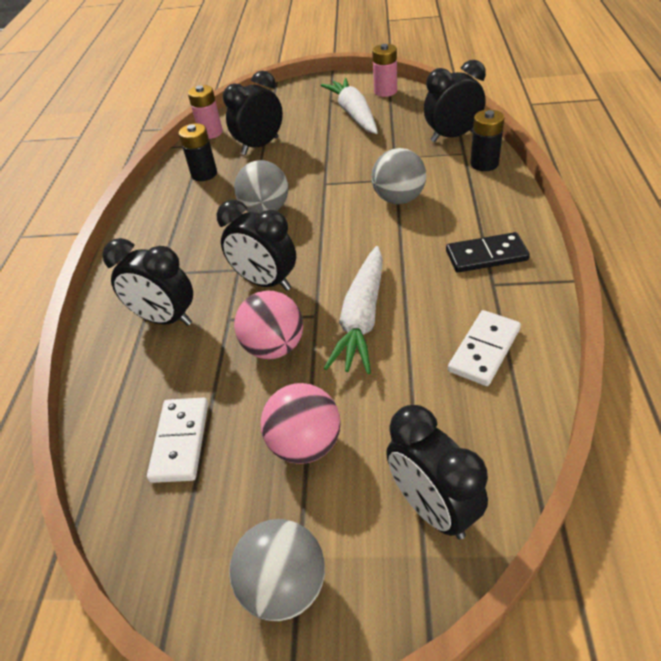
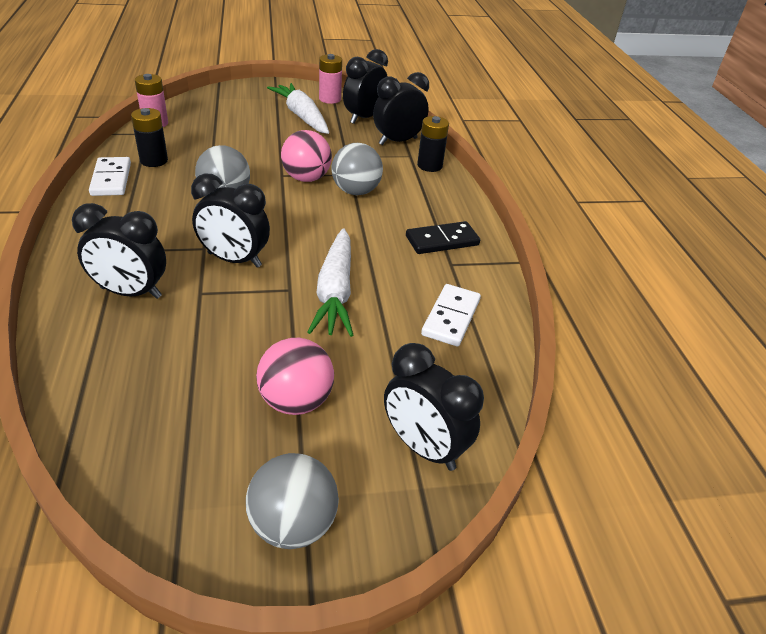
camera: 20 degrees left, 5 degrees down
white domino [147,397,208,483] -> white domino moved to [89,157,131,196]
black clock [223,71,283,155] -> black clock moved to [343,49,388,124]
pink ball [234,291,303,359] -> pink ball moved to [281,130,332,182]

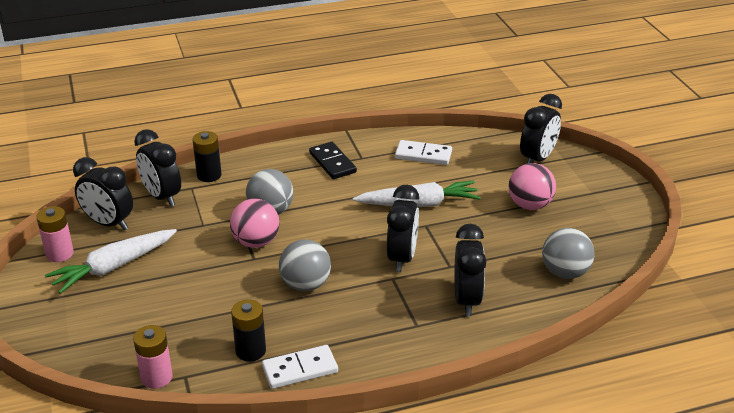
camera: 95 degrees left, 5 degrees down
grey ball [246,453,339,549] -> grey ball moved to [542,228,595,279]

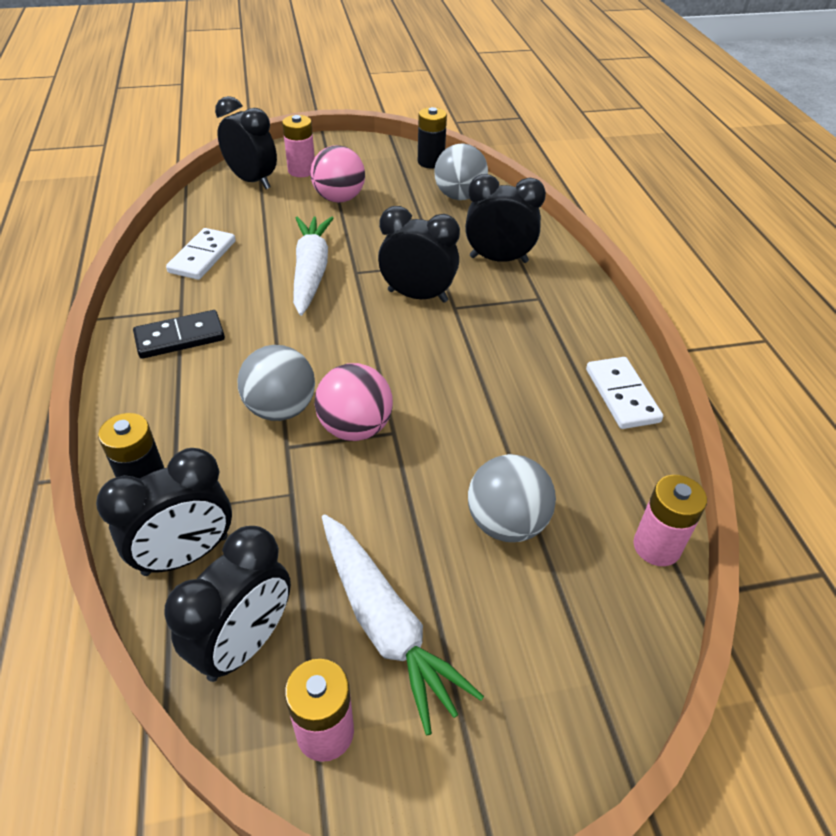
camera: 85 degrees left, 10 degrees up
black battery [231,300,266,362] -> black battery moved to [418,107,447,169]
grey ball [279,239,331,291] -> grey ball moved to [468,454,556,542]
none -> pink battery [282,115,315,177]

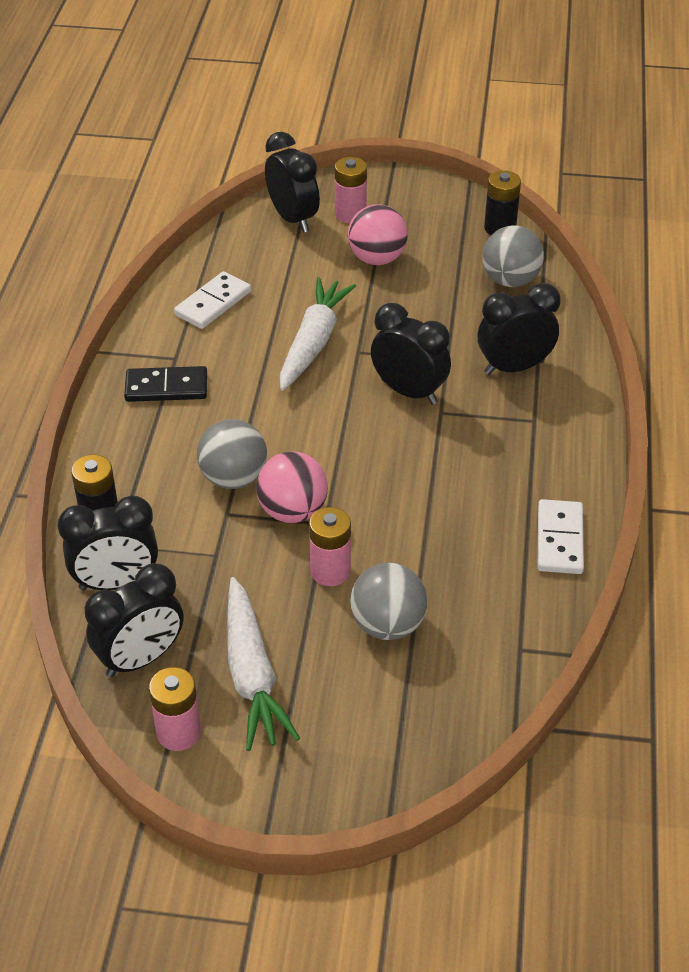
camera: 20 degrees right, 0 degrees up
black clock [465,174,546,263] -> black clock turned 45 degrees counterclockwise [478,283,560,375]
pink battery [633,475,707,566] -> pink battery moved to [309,507,351,586]

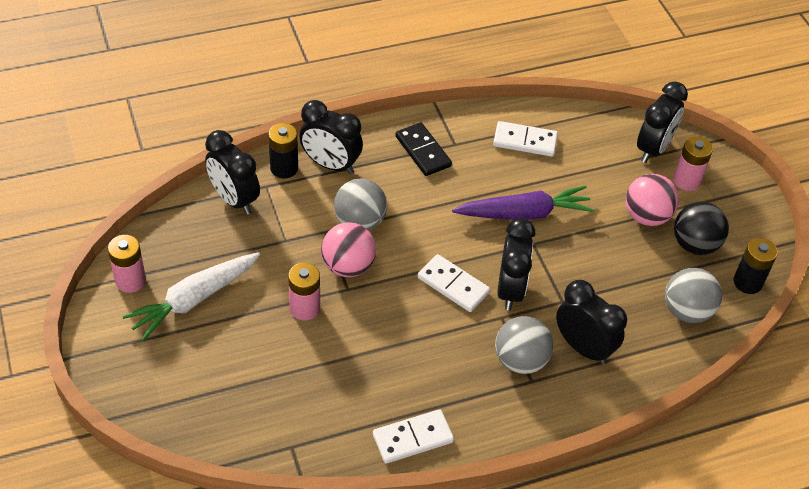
camera: 60 degrees right, 5 degrees up
black clock [85,563,184,678] -> black clock moved to [299,100,363,174]
white carrot [280,277,356,391] -> purple carrot [452,185,594,220]
grey ball [350,563,427,640] -> grey ball moved to [495,316,553,374]
none -> white domino [418,254,490,312]
none -> black ball [674,202,729,255]

